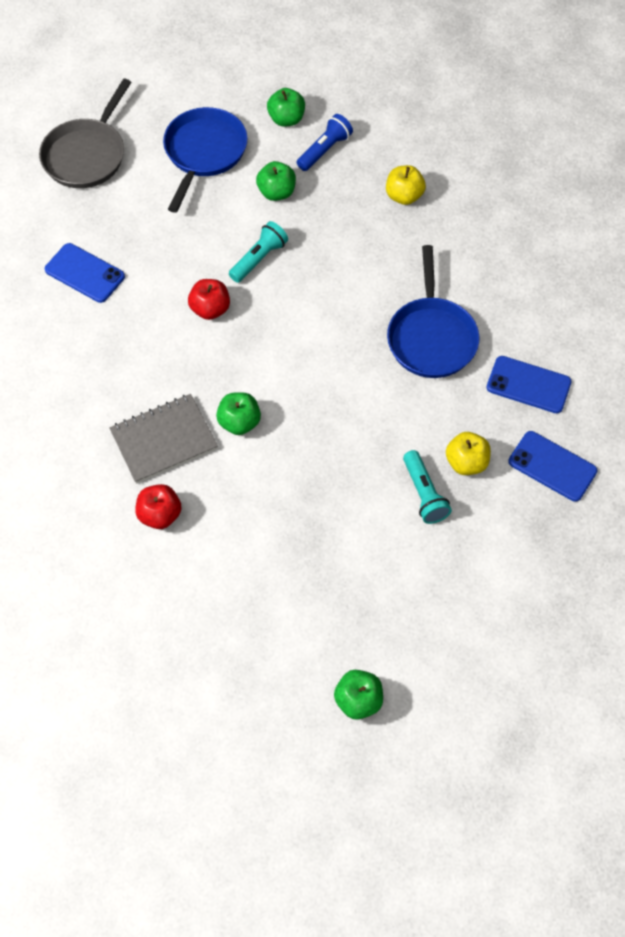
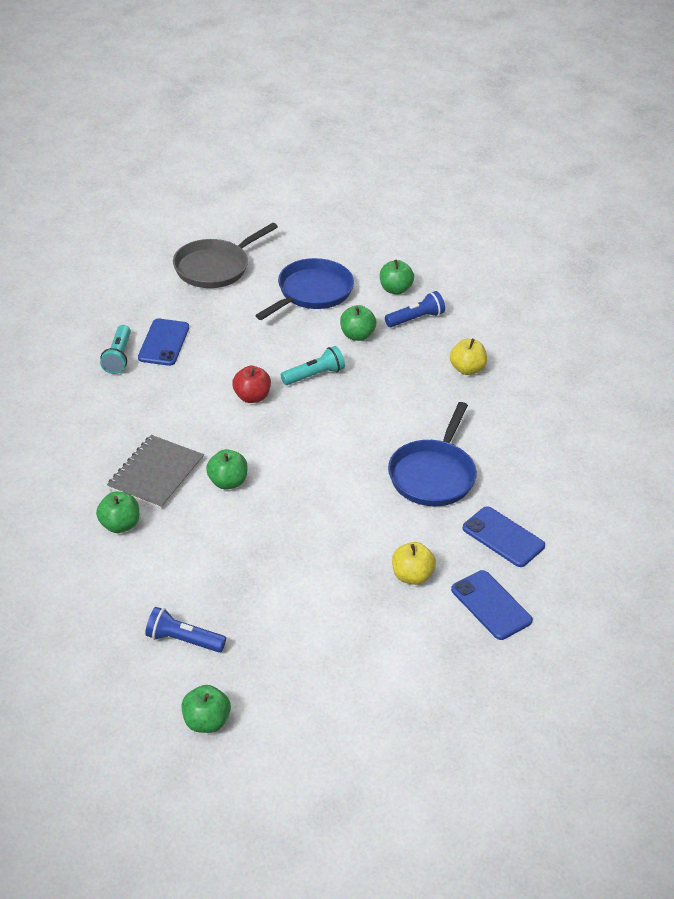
camera: 20 degrees right, 20 degrees down
blue phone [45,243,125,303] -> blue phone turned 45 degrees clockwise [138,318,189,366]
grey notebook [109,394,218,484] -> grey notebook turned 60 degrees counterclockwise [107,435,204,510]
red apple [136,484,182,529] -> green apple [96,491,139,533]
turquoise flashlight [403,450,452,524] -> turquoise flashlight moved to [100,325,131,374]
none -> blue flashlight [145,607,226,652]

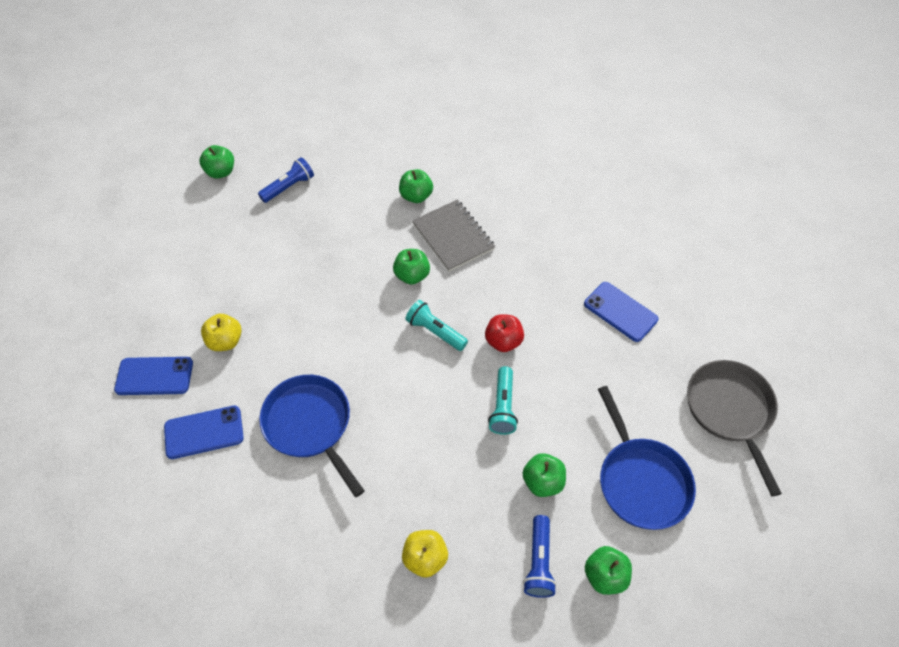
camera: 125 degrees right, 15 degrees up
turquoise flashlight [100,325,131,374] -> turquoise flashlight moved to [405,300,468,351]

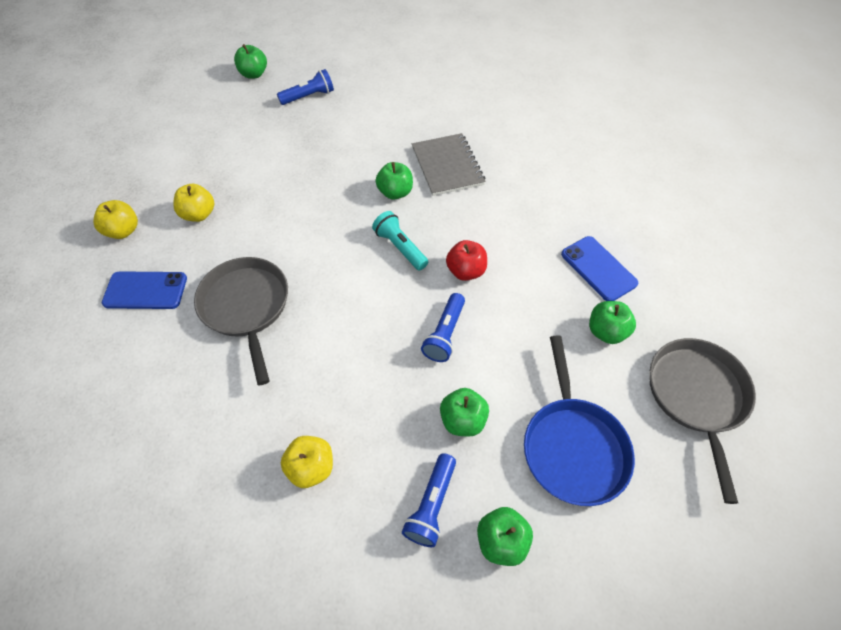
camera: 15 degrees right, 0 degrees up
blue phone [114,357,193,395] -> yellow apple [93,200,138,239]
blue pan [259,375,365,497] -> grey pan [194,257,288,385]
green apple [399,169,433,203] -> green apple moved to [589,301,636,344]
turquoise flashlight [488,366,518,435] -> blue flashlight [421,293,465,362]

